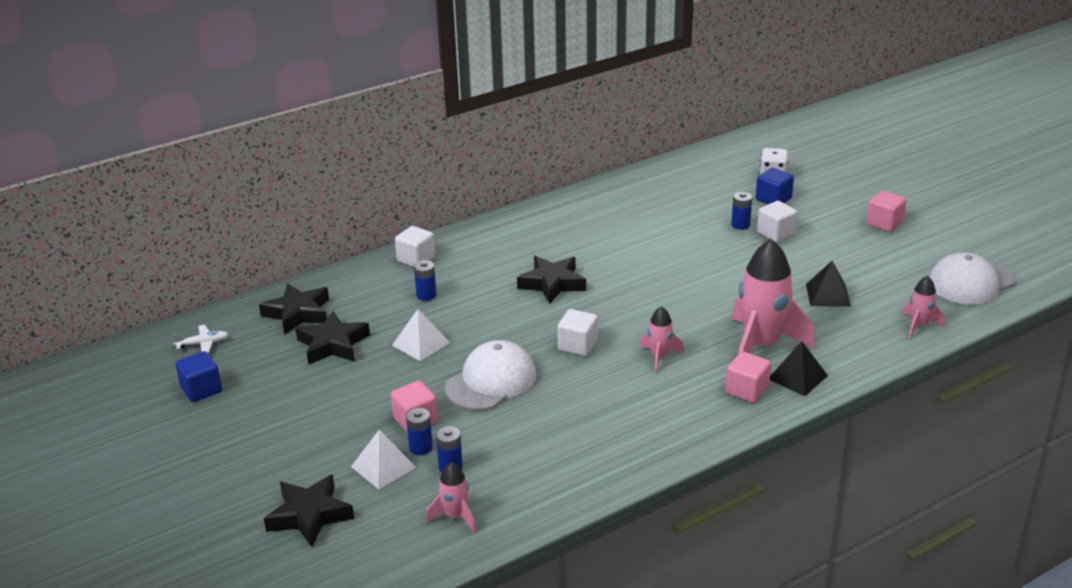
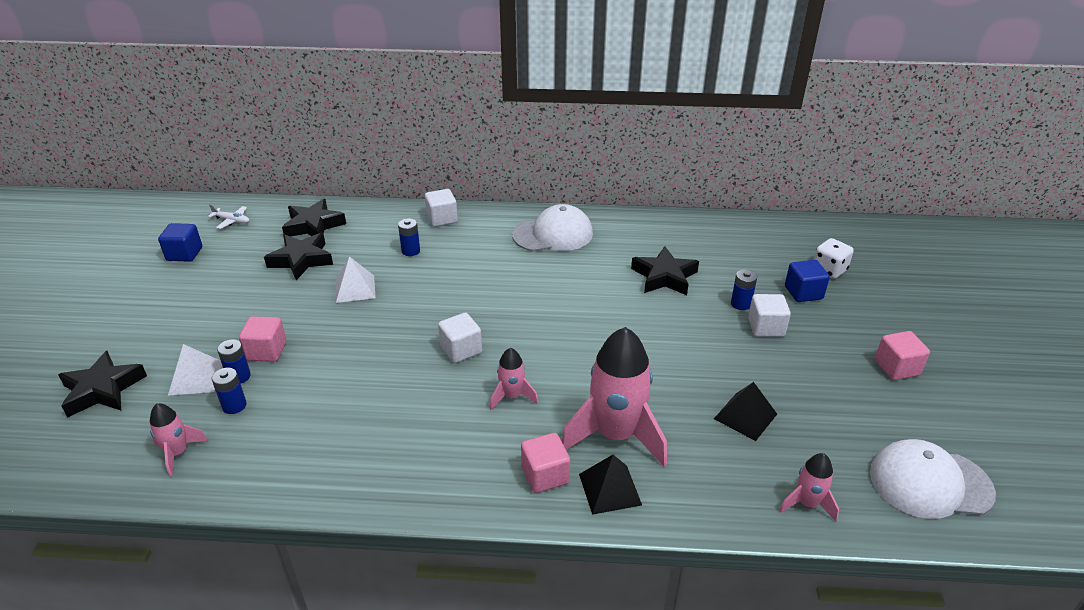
camera: 35 degrees right, 5 degrees up
white cap [444,340,536,410] -> white cap moved to [512,204,593,251]
black star [517,256,586,304] -> black star moved to [631,246,699,295]

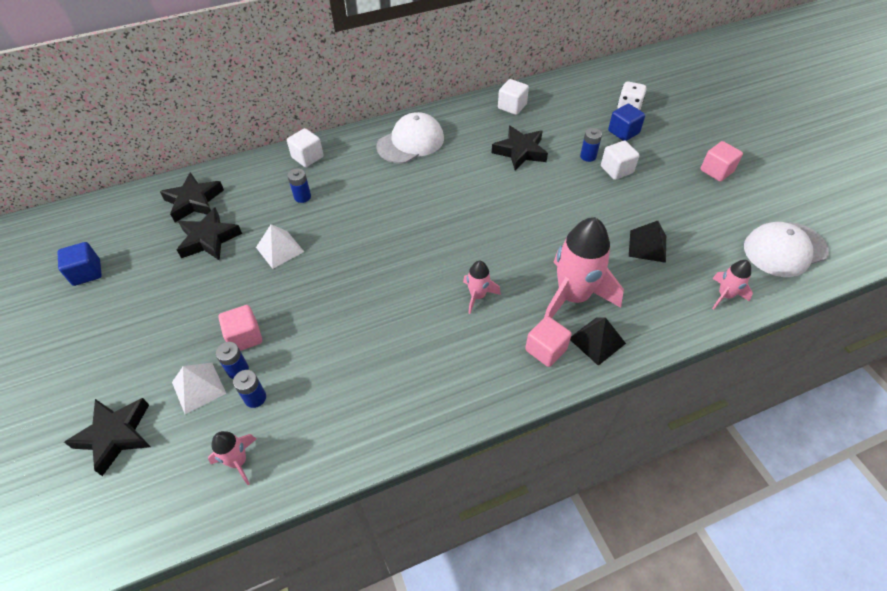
camera: 25 degrees left, 15 degrees up
white plane [208,204,249,229] -> none
white cube [438,312,482,363] -> white cube moved to [498,79,529,115]

